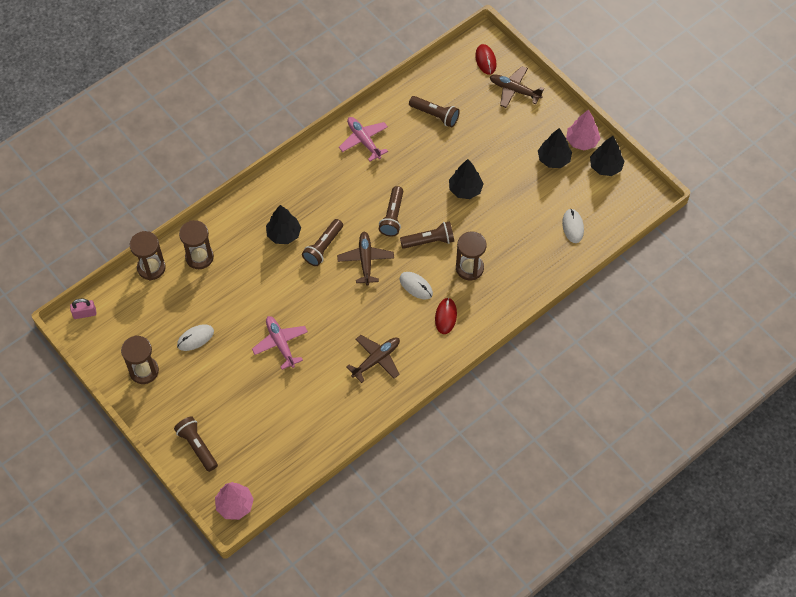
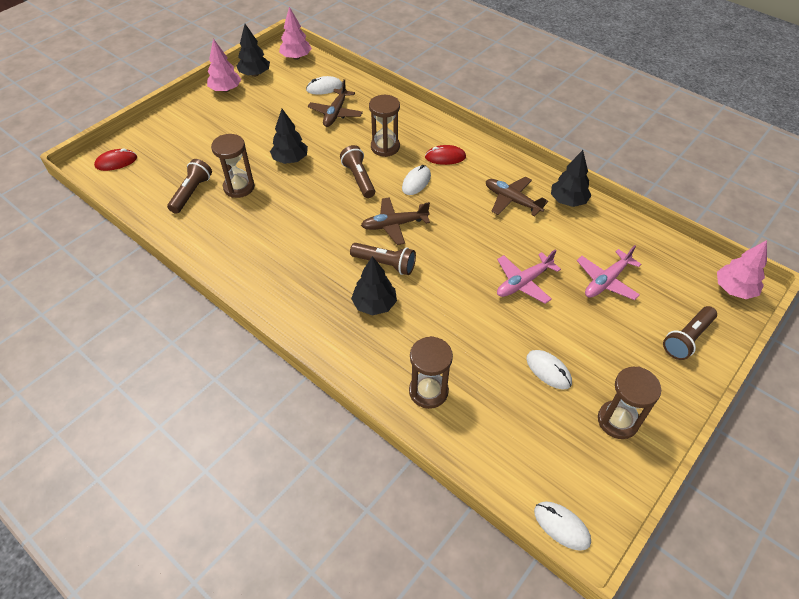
camera: 100 degrees left, 10 degrees down
pink padlock [70,298,97,319] -> white mouse [534,501,591,551]
brown hourglass [130,231,166,280] -> brown hourglass moved to [211,134,255,198]
pink plane [339,117,388,162] -> pink plane moved to [577,245,641,300]
brown flashlight [379,186,403,237] -> none
brown plane [490,66,544,108] -> brown plane moved to [308,79,363,127]
black tree [538,128,572,168] -> black tree moved to [551,150,591,207]
none -> pink tree [279,7,312,60]

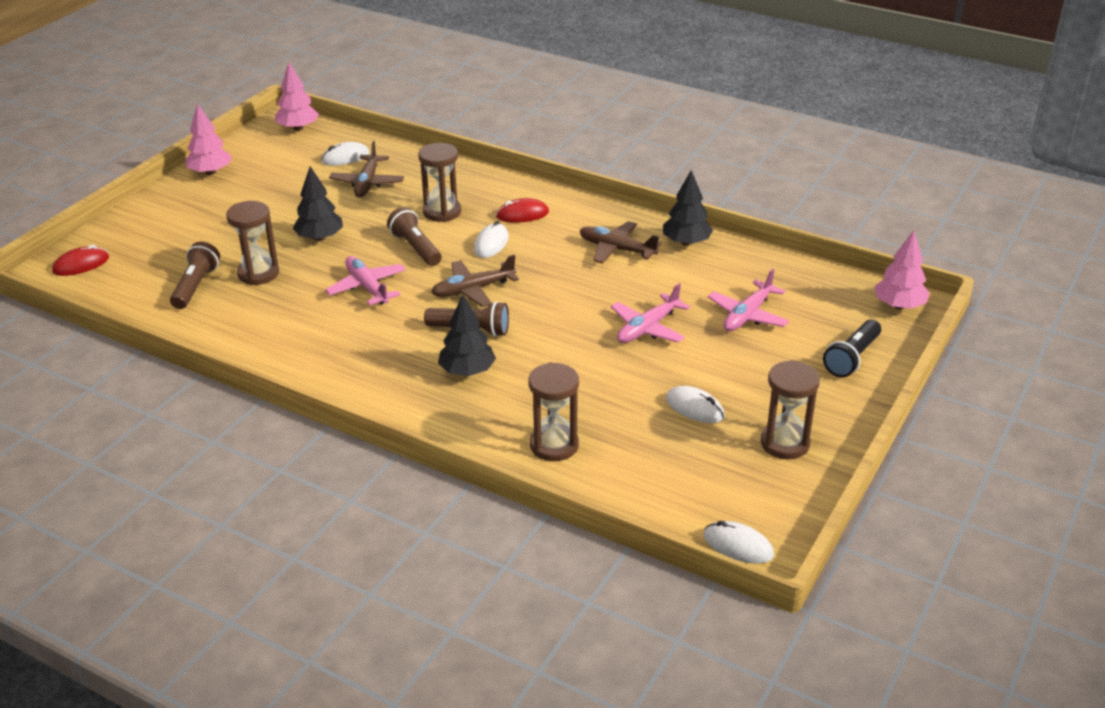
camera: 10 degrees left, 15 degrees down
black tree [237,24,270,77] -> none
brown flashlight [663,306,717,360] -> black flashlight [823,319,881,377]
none -> pink plane [325,256,406,305]

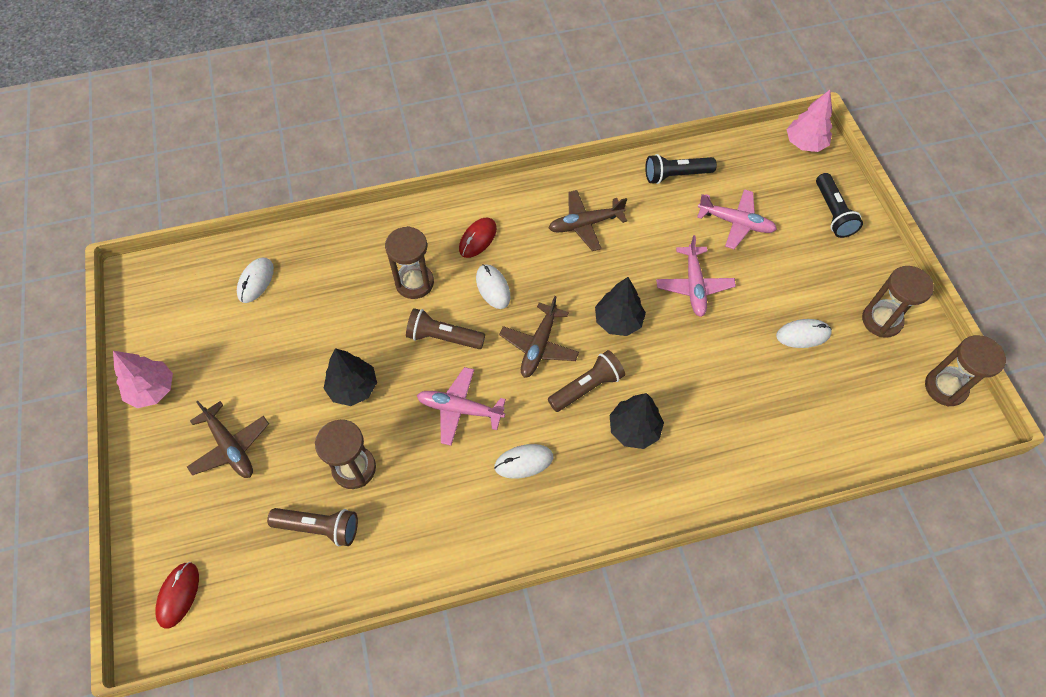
camera: 45 degrees left, 25 degrees up
brown flashlight [170,242,220,309] -> brown flashlight turned 135 degrees clockwise [267,508,358,547]
pink tree [275,62,319,131] -> none
brown plane [329,141,404,198] -> brown plane moved to [187,401,269,478]
brown hourglass [528,362,579,461] -> brown hourglass moved to [925,335,1006,407]
black tree [663,170,713,246] -> black tree moved to [595,277,646,336]
white mouse [703,521,774,564] -> white mouse moved to [494,444,553,479]
pink plane [708,269,789,331] -> pink plane turned 60 degrees counterclockwise [697,189,777,249]
none -> black flashlight [645,154,717,184]

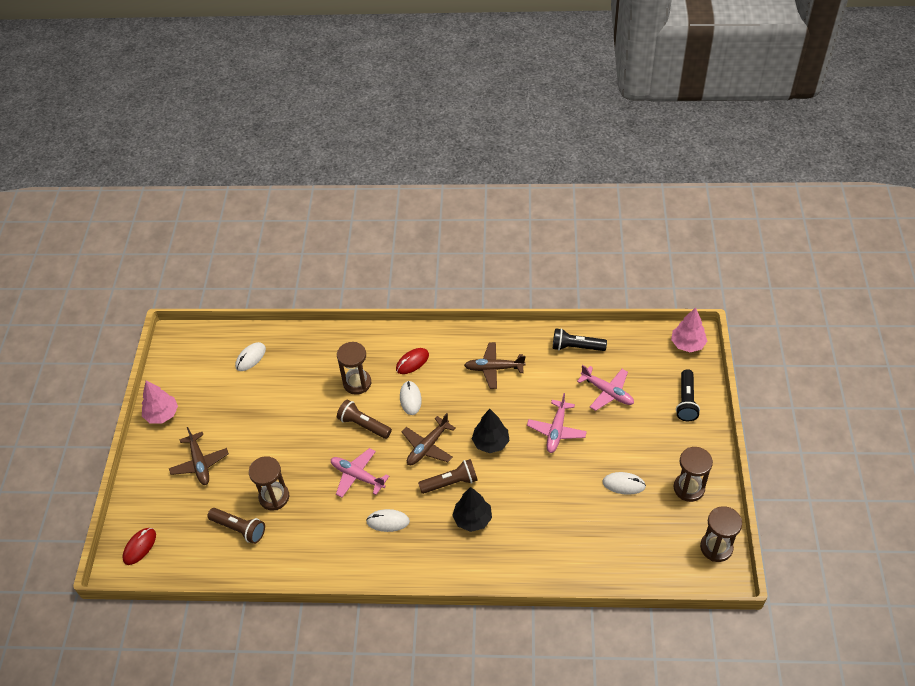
camera: 20 degrees right, 10 degrees down
black tree [323,348,377,406] -> none

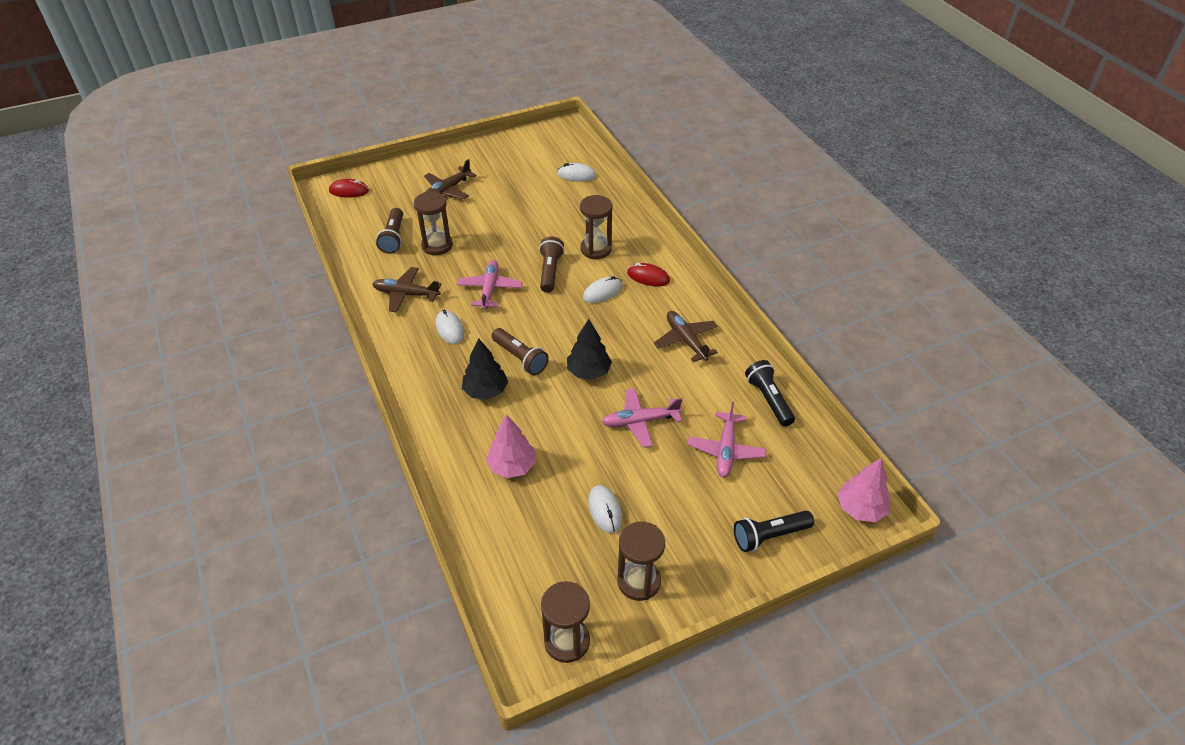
camera: 60 degrees right, 5 degrees down
pink tree [142,380,178,424] -> pink tree moved to [486,414,536,478]
brown plane [402,413,455,465] -> brown plane moved to [372,267,441,312]

